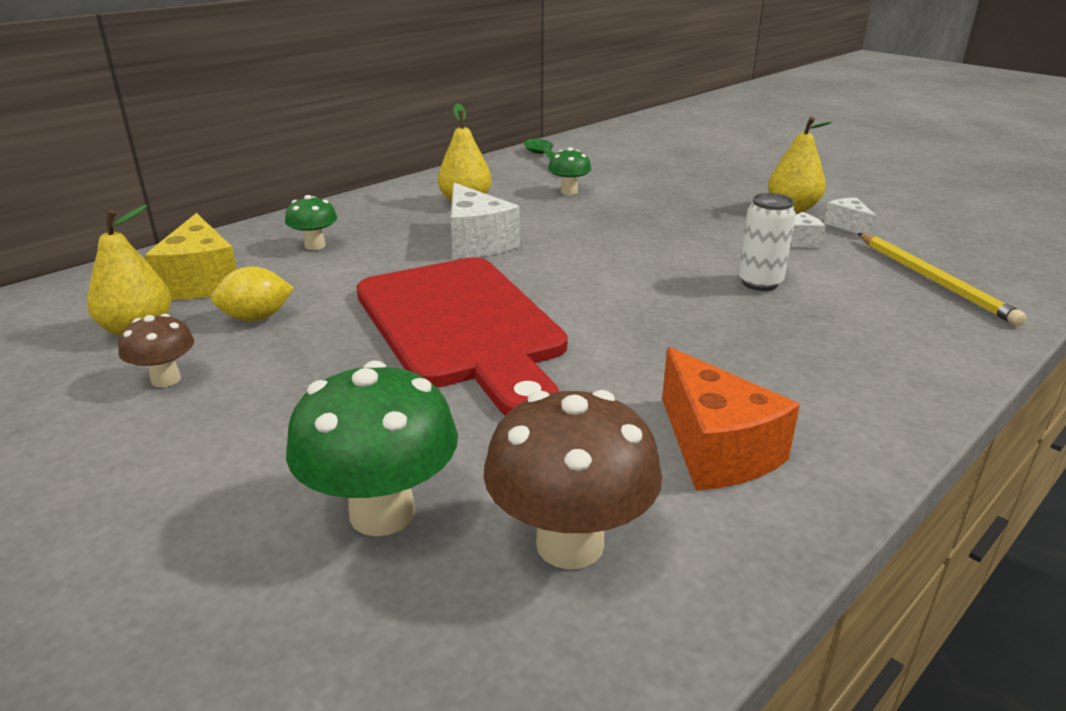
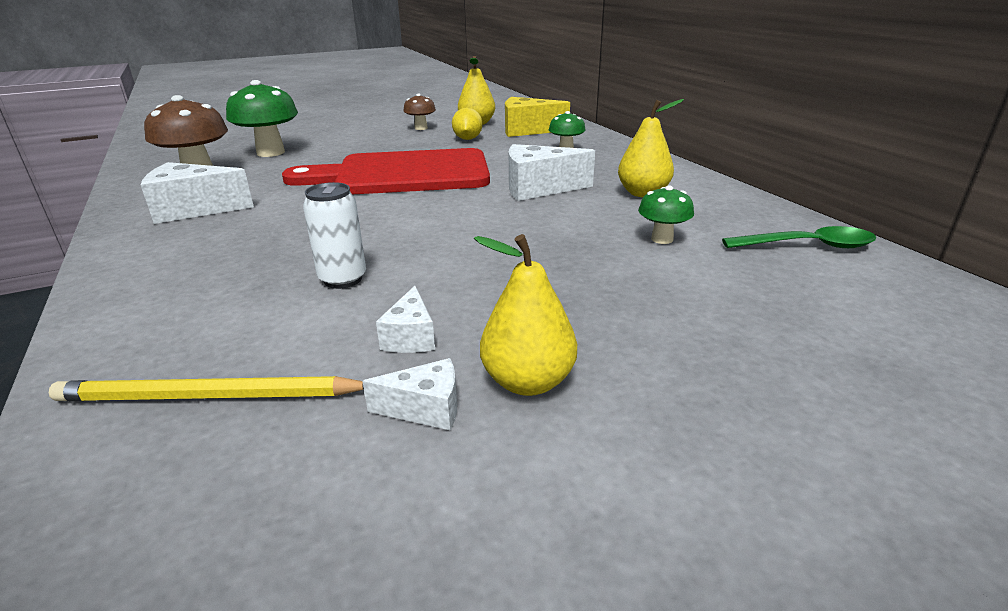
camera: 110 degrees right, 0 degrees up
orange cheese [662,347,800,490] -> white cheese [140,162,254,224]

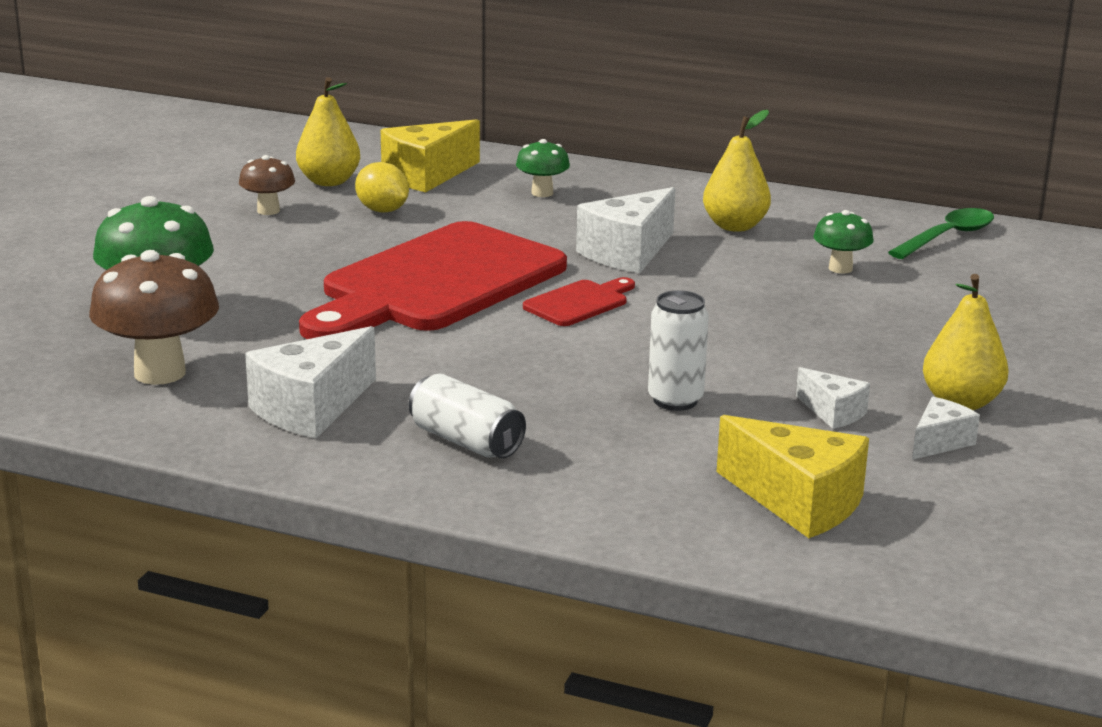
camera: 45 degrees left, 5 degrees down
yellow pencil [49,376,364,401] -> yellow cheese [717,415,869,538]
none -> white can [409,374,526,458]
none -> red cutting board [523,277,635,326]

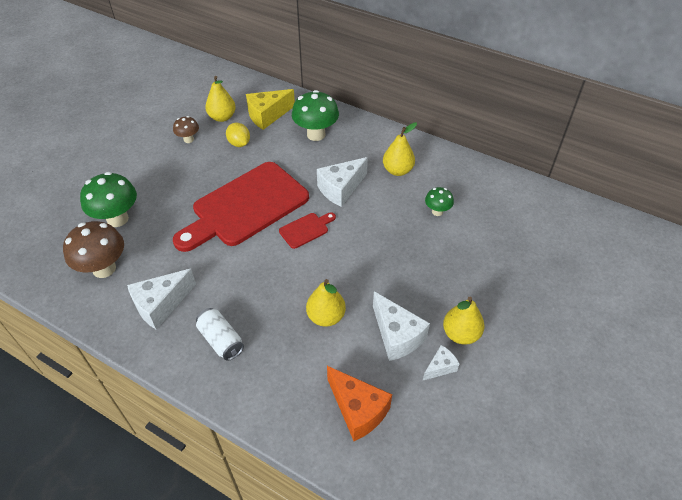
camera: 10 degrees right, 25 degrees up
green mushroom [516,139,570,197] -> green mushroom [292,90,339,141], size x1.84
white can [648,290,709,411] -> yellow pear [306,279,346,327]
yellow cheese [717,415,869,538] -> orange cheese [327,366,392,441]
white cheese [796,367,870,429] -> white cheese [373,291,430,361], size x1.83
green spoon [888,208,994,259] -> none

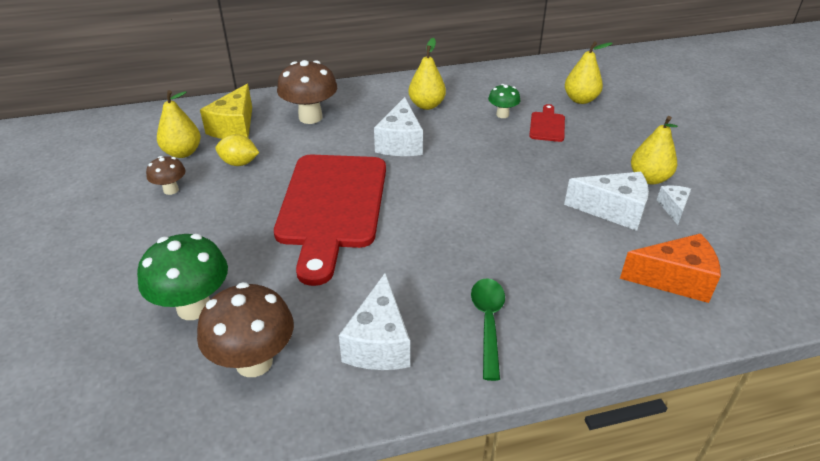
camera: 45 degrees left, 10 degrees down
white can [196,308,244,361] -> green spoon [471,278,505,381]
red cutting board [279,212,336,249] -> red cutting board moved to [529,104,565,142]
green mushroom [292,90,339,141] -> brown mushroom [277,60,337,124]
yellow pear [306,279,346,327] -> yellow pear moved to [565,41,613,104]

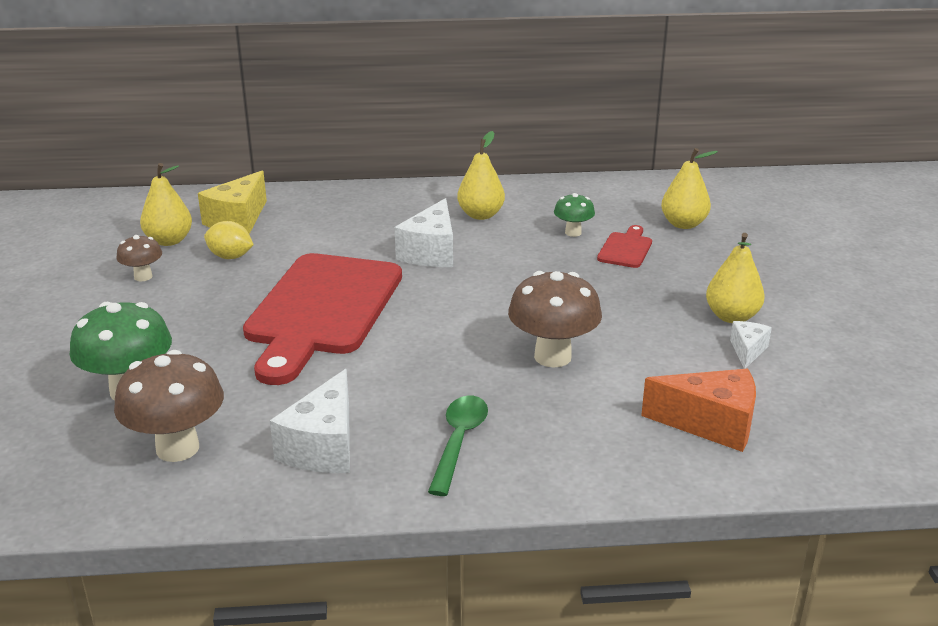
camera: 10 degrees right, 10 degrees down
brown mushroom [277,60,337,124] -> brown mushroom moved to [508,271,602,368]
white cheese [564,172,649,231] -> none

